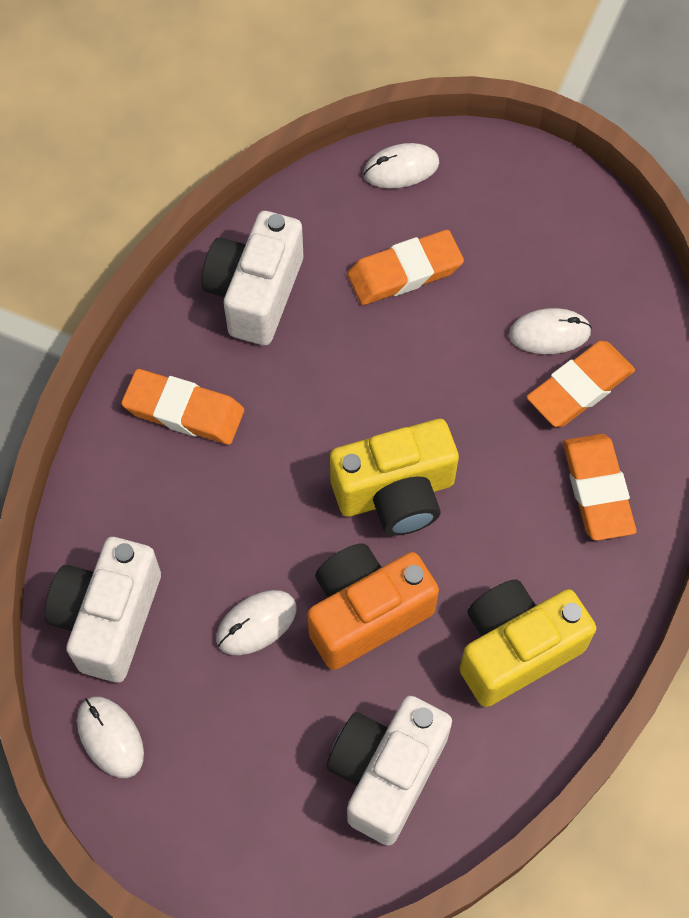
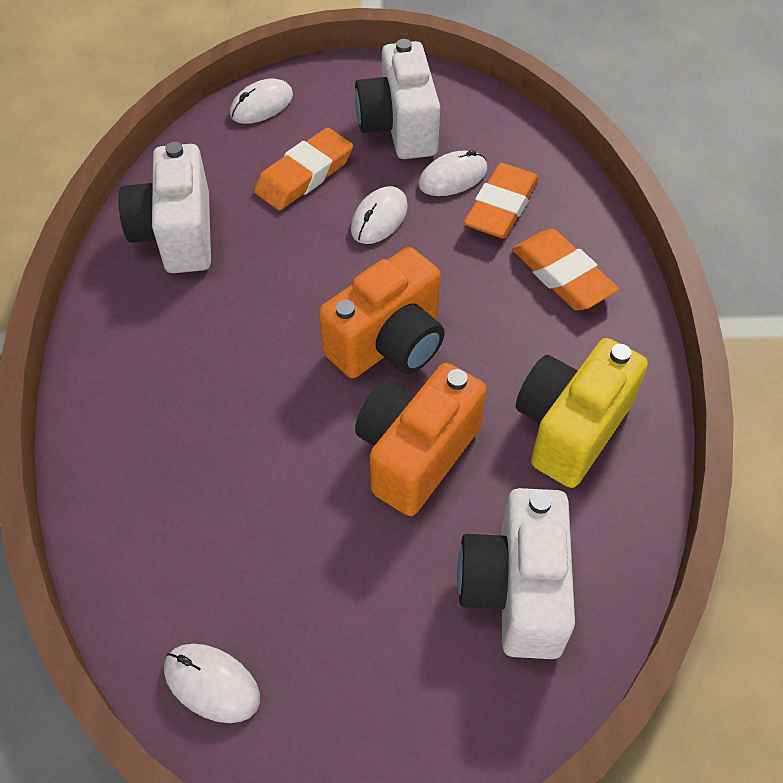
camera: 25 degrees left, 10 degrees down
white camera [45,537,161,682] -> white camera moved to [355,39,440,159]
orange eraser [121,369,244,445] -> none
white mouse [216,590,297,655] -> white mouse moved to [351,186,408,244]
yellow camera [330,419,459,536] -> orange camera [319,247,445,378]

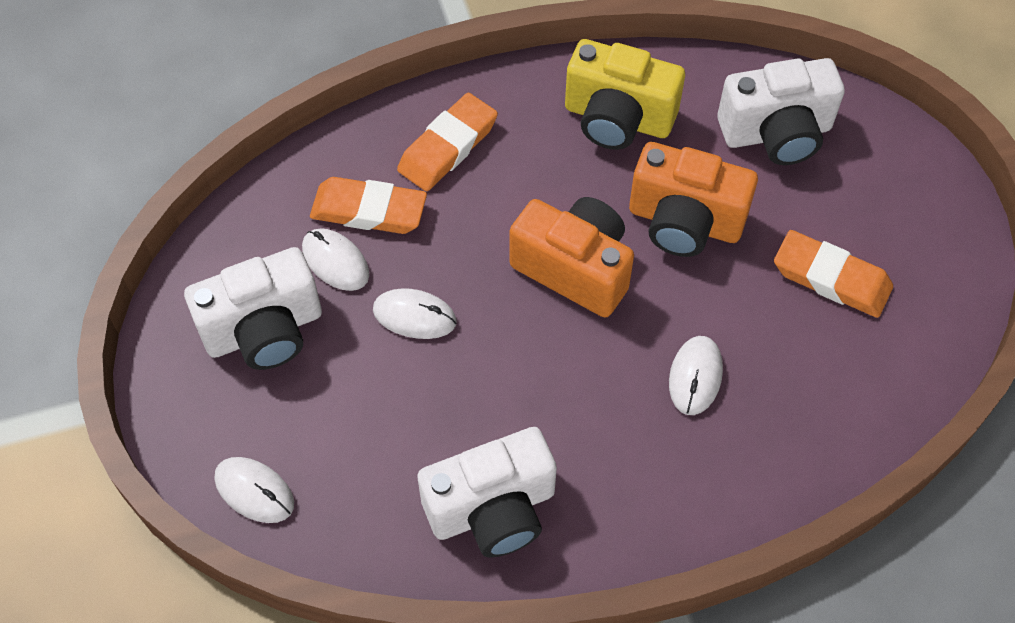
camera: 105 degrees left, 5 degrees up
white mouse [164,644,260,723] -> white mouse moved to [669,336,723,415]
orange eraser [254,128,353,210] -> orange eraser moved to [774,230,893,318]

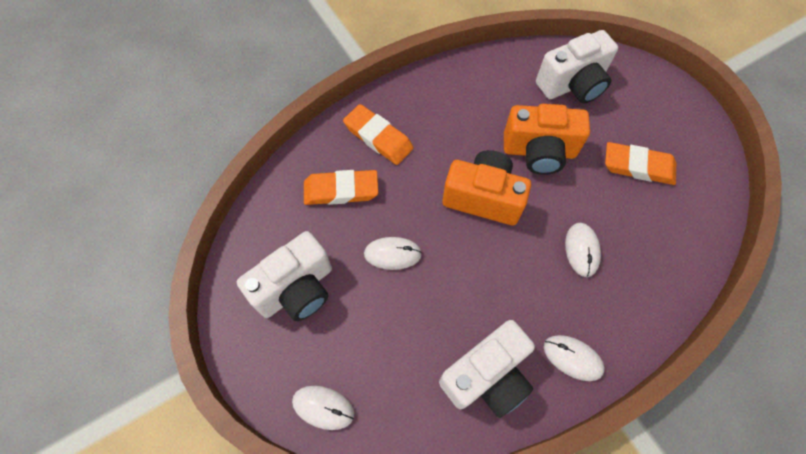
camera: 15 degrees left, 5 degrees up
white mouse [302,228,369,291] -> white mouse moved to [544,335,605,381]
orange eraser [397,93,498,191] -> orange eraser turned 75 degrees counterclockwise [343,104,413,165]
yellow camera [565,39,685,150] -> none

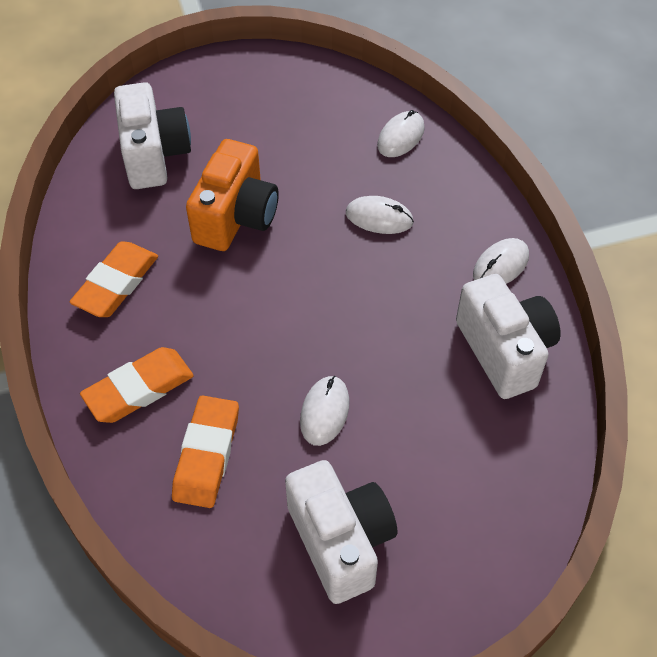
camera: 75 degrees left, 10 degrees down
white mouse [292,386,354,430] -> white mouse moved to [377,110,425,157]
orange camera [442,150,531,225] -> none
orange eraser [605,142,676,185] -> orange eraser moved to [70,241,158,317]

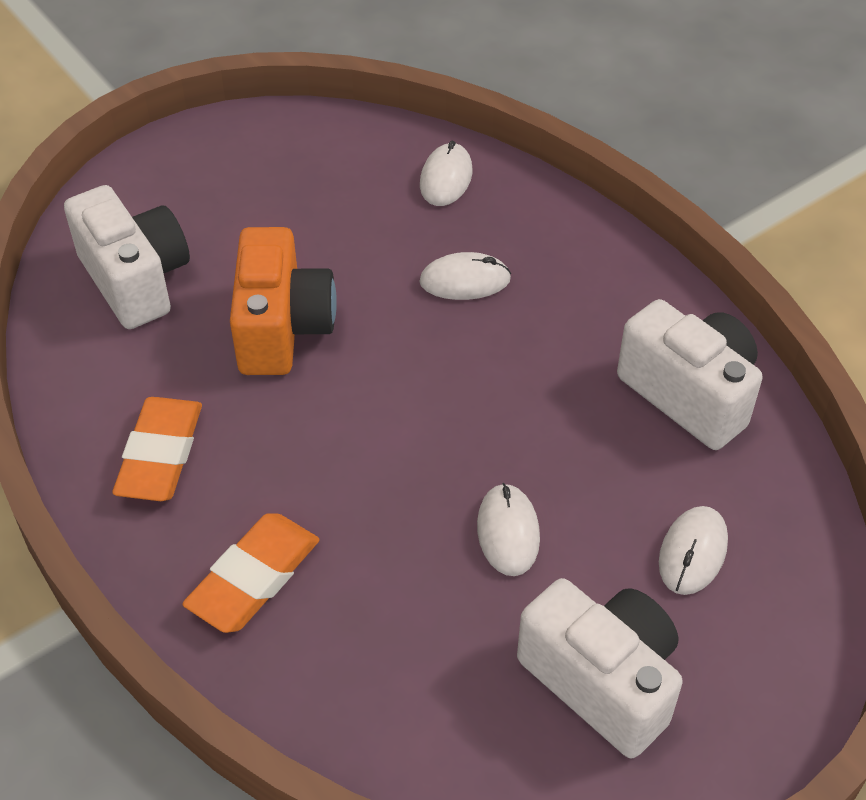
camera: 20 degrees left, 5 degrees down
orange eraser [172,395,239,508] -> none
white mouse [473,238,529,284] -> white mouse moved to [659,506,728,595]

